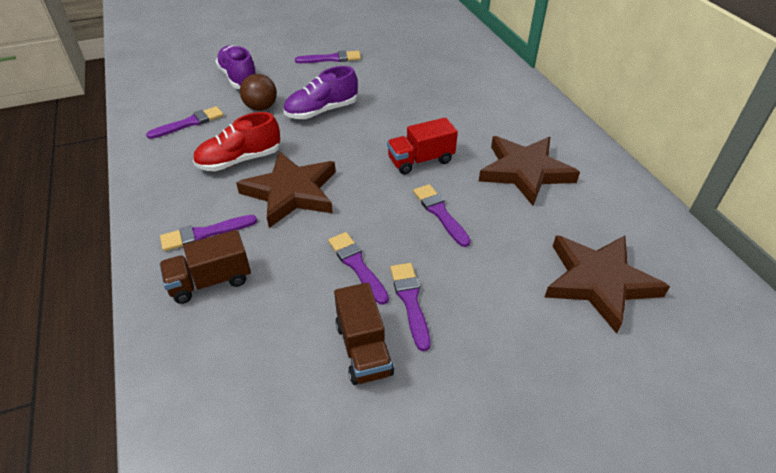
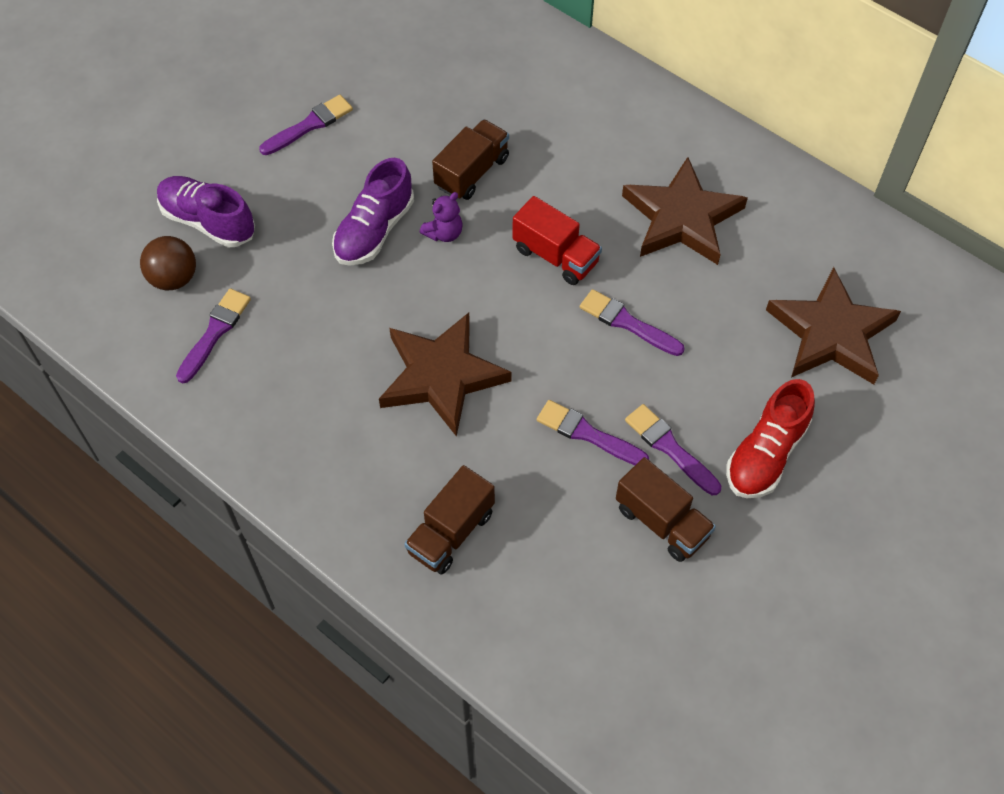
camera: 30 degrees left, 15 degrees up
purple brush [160,215,257,251] -> none
red shoe [193,112,280,171] -> red shoe moved to [726,379,815,498]
brown ball [240,74,277,111] -> brown ball moved to [140,236,196,290]
red truck [387,117,458,174] -> red truck turned 90 degrees counterclockwise [512,196,602,285]
none -> purple teddy bear [420,192,463,242]
none -> brown truck [432,119,509,200]

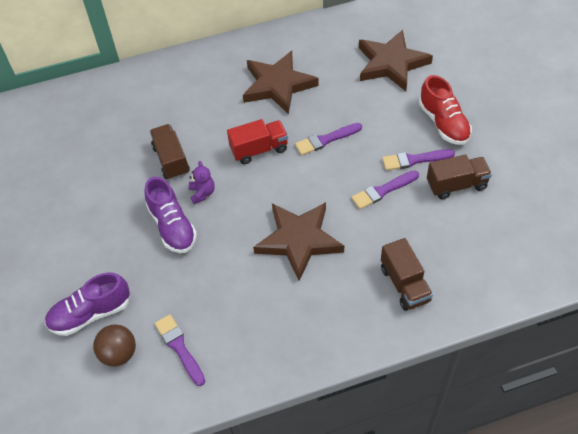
camera: 55 degrees left, 5 degrees down
purple brush [259,95,353,155] -> none

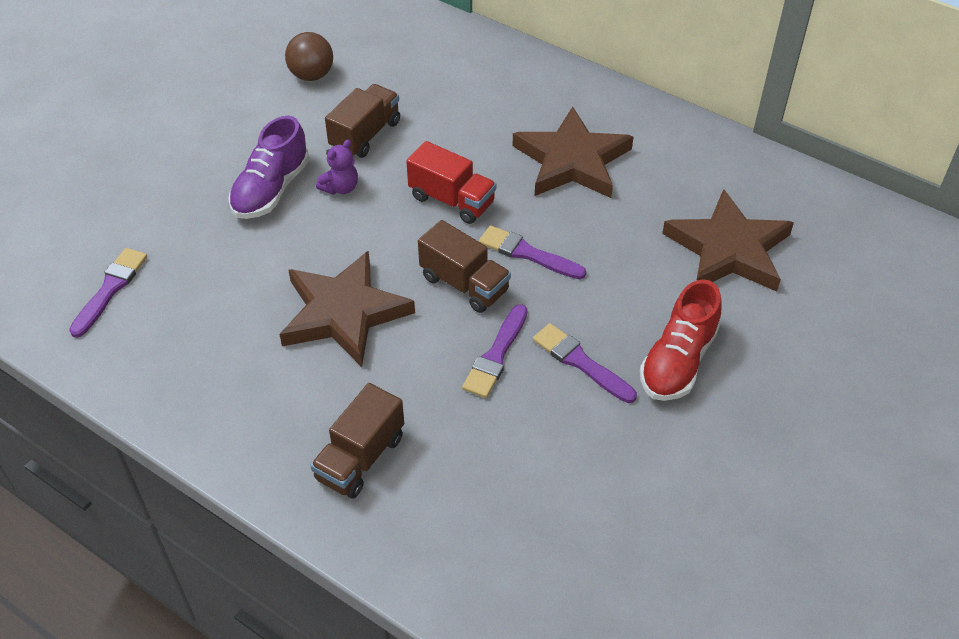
camera: 50 degrees right, 5 degrees down
purple shoe [45,272,130,336] -> none
brown ball [93,324,136,367] -> brown ball moved to [285,32,333,81]
purple brush [351,170,419,209] -> purple brush turned 90 degrees counterclockwise [462,304,528,398]
brown truck [427,154,492,199] -> brown truck moved to [418,220,511,313]

